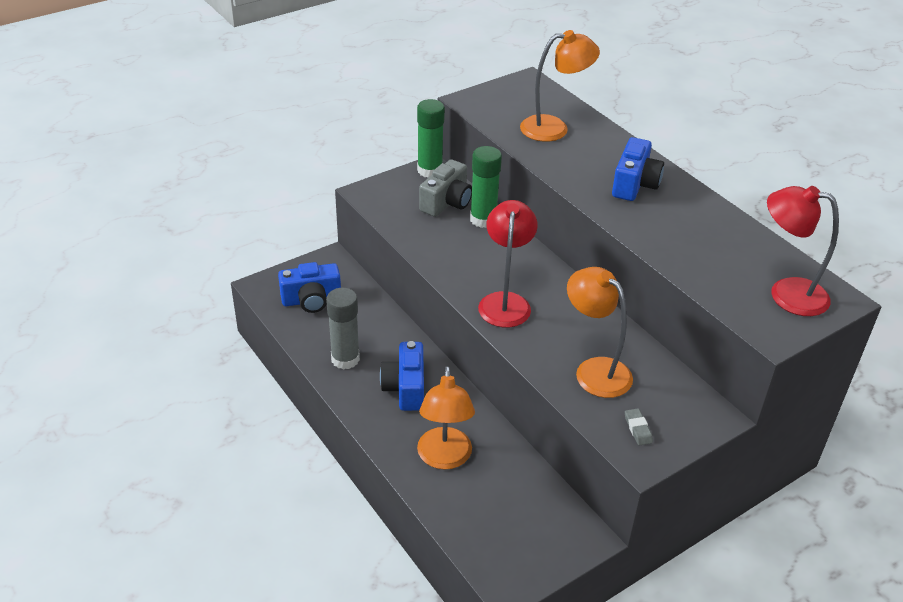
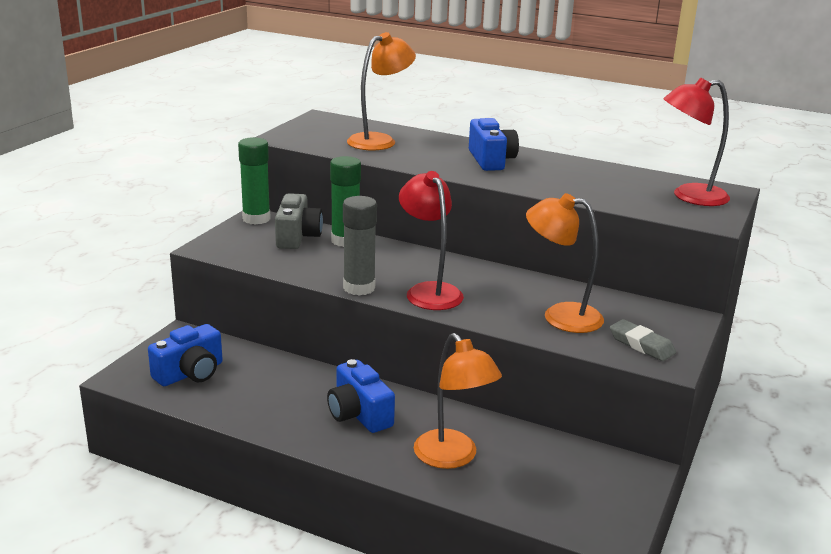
camera: 30 degrees left, 15 degrees down
grey glue stick [326,288,360,370] -> grey glue stick moved to [343,196,377,296]
grey eraser [625,409,653,446] -> grey eraser [610,319,676,361], size x1.53

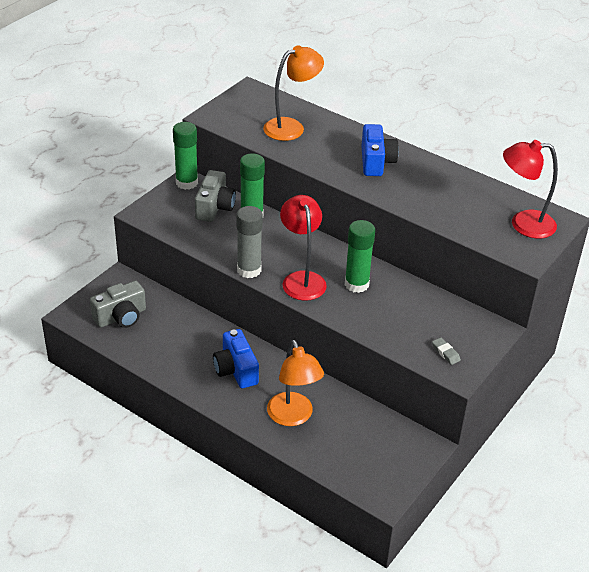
camera: 10 degrees right, 15 degrees up
blue camera [148,324,223,386] -> grey camera [90,281,146,328]
orange lamp [526,193,604,333] -> none
grey eraser [610,319,676,361] -> grey eraser [432,337,461,365], size x0.65
none -> green glue stick [345,220,375,293]

